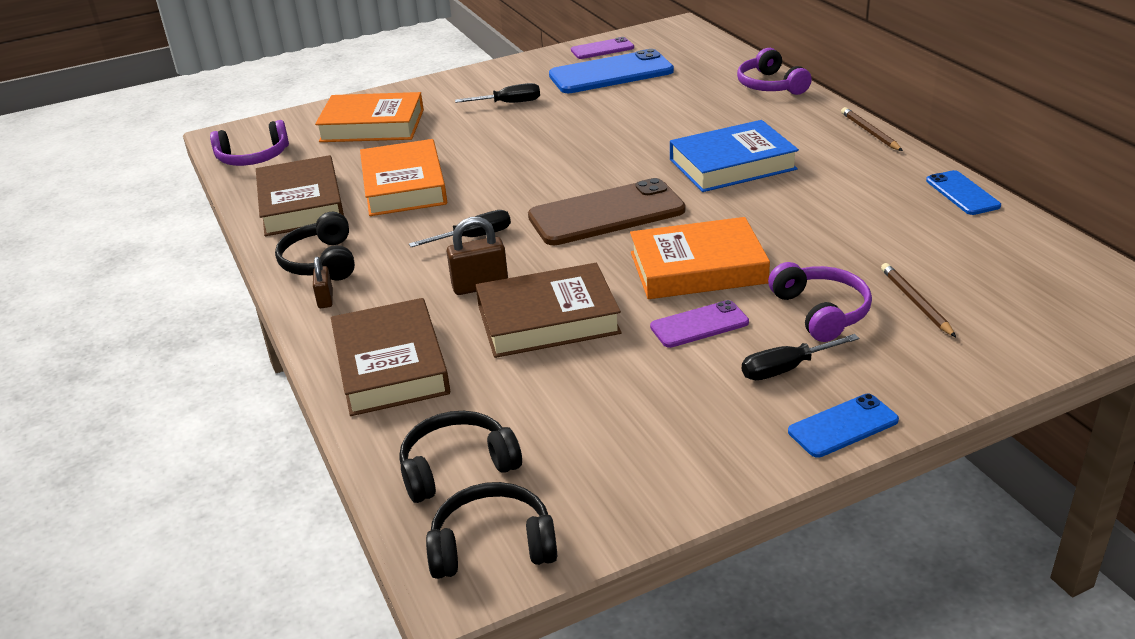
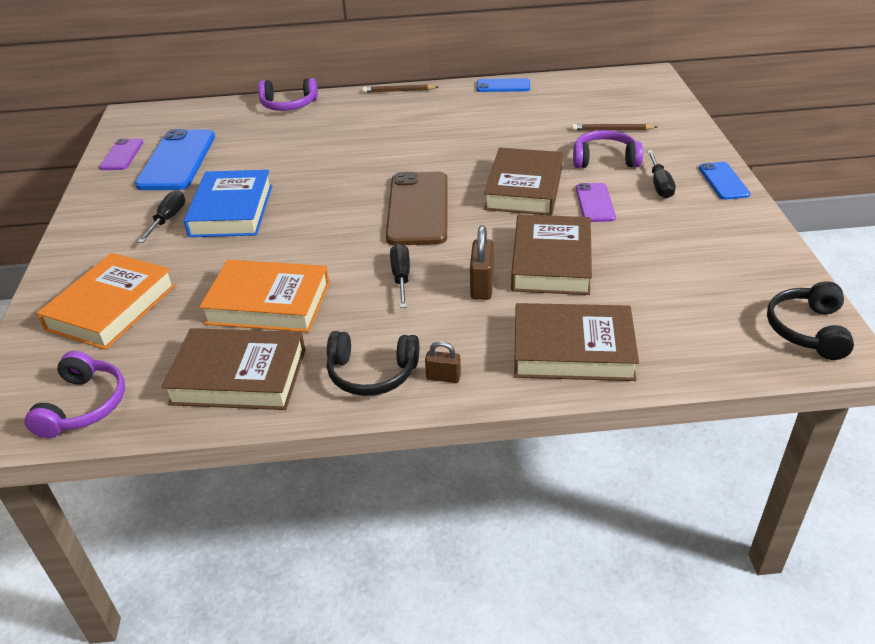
camera: 70 degrees left, 5 degrees up
black headphones [399,411,522,503] -> none
orange book [630,217,770,299] -> brown book [484,148,563,216]
blue book [670,120,799,192] -> blue book moved to [184,170,272,237]

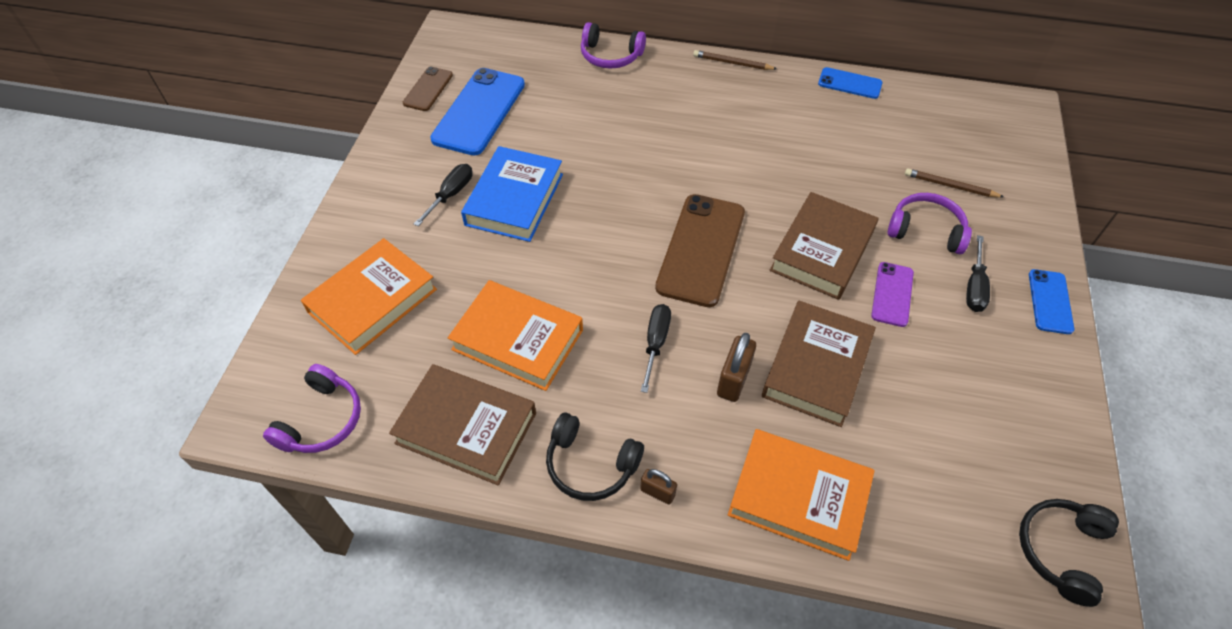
camera: 15 degrees right, 15 degrees up
purple phone [99,138,143,170] -> brown phone [403,67,453,111]
brown book [514,303,639,381] -> orange book [728,429,875,561]

